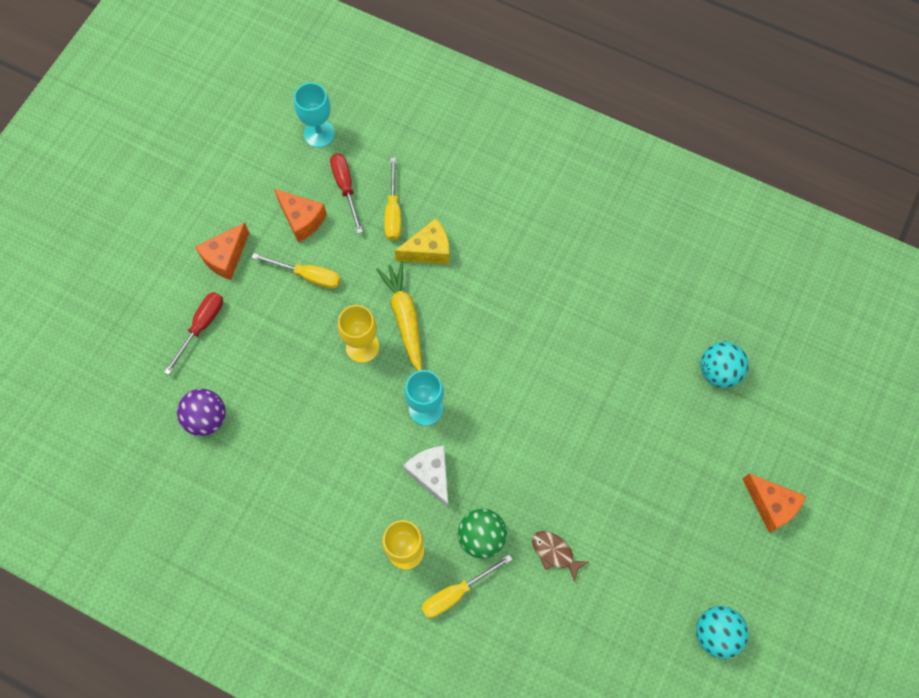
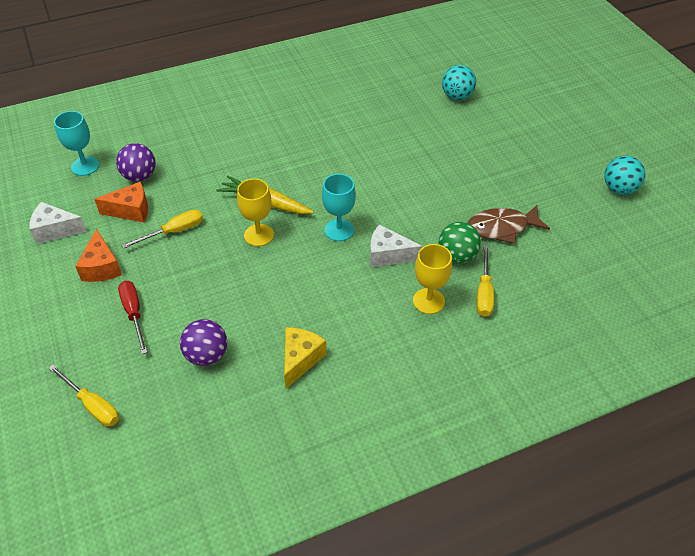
camera: 50 degrees left, 20 degrees down
red screwdriver [330,153,363,233] -> purple ball [116,143,156,182]
yellow screwdriver [384,158,401,241] -> yellow screwdriver moved to [48,365,119,427]
yellow cheese [395,218,450,264] -> yellow cheese moved to [284,327,327,389]
brown fish [532,531,589,583] -> brown fish [468,205,550,244], size x1.64
orange cheese [743,473,806,533] -> none
none -> white cheese [29,202,87,244]

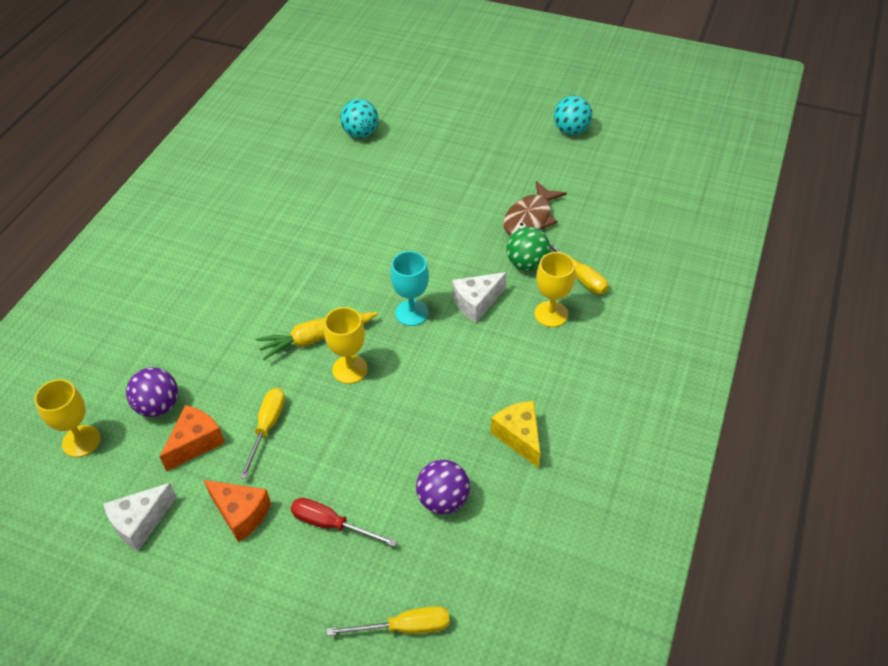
camera: 45 degrees left, 0 degrees up
turquoise goblet [54,111,99,176] -> yellow goblet [34,379,101,457]

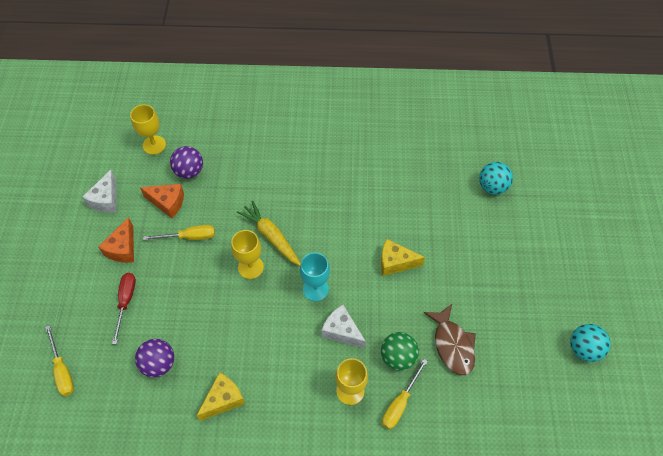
camera: 70 degrees right, 10 degrees up
white cheese [103,483,177,551] -> white cheese turned 105 degrees counterclockwise [82,170,117,213]
brown fish [503,181,567,235] -> brown fish turned 120 degrees counterclockwise [423,303,476,375]
none -> yellow cheese [381,239,425,276]

